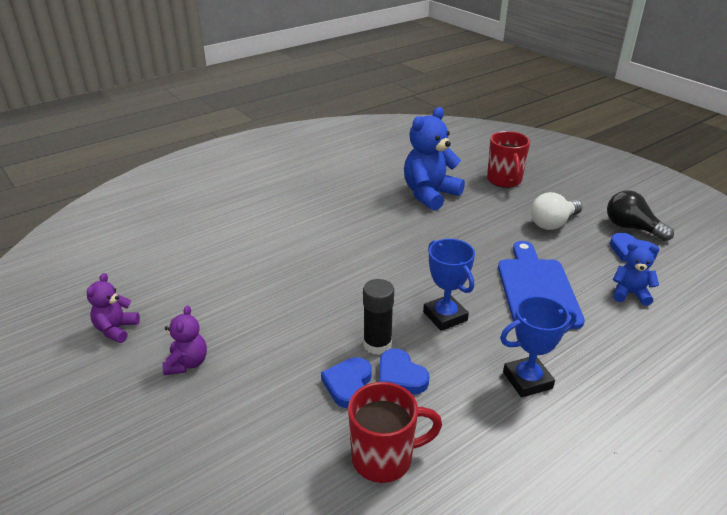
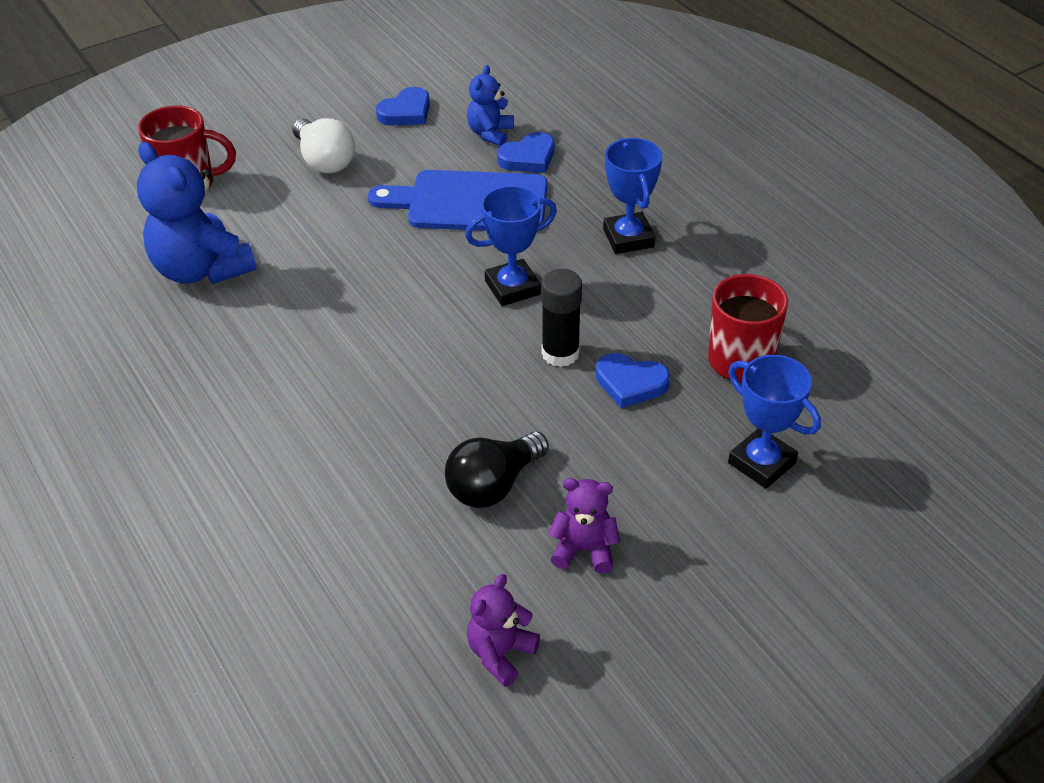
camera: 85 degrees left, 10 degrees up
purple teddy bear [87,273,140,343] -> purple teddy bear turned 105 degrees clockwise [467,574,540,686]
blue heart [379,349,429,394] -> blue heart moved to [497,132,554,173]
black light bulb [607,190,674,241] -> black light bulb moved to [445,432,549,508]
none -> blue trophy [728,355,821,489]

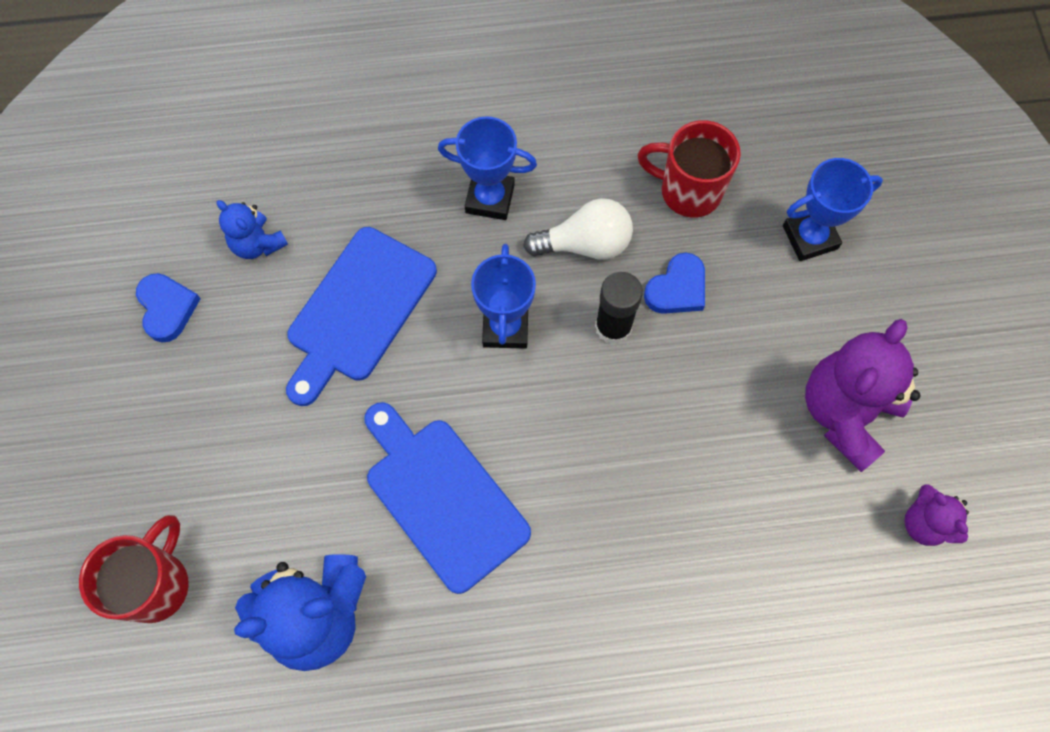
camera: 65 degrees left, 25 degrees up
white light bulb [292,118,355,173] -> white light bulb moved to [523,198,633,260]
black light bulb [445,432,549,508] -> none
blue heart [497,132,554,173] -> none
purple teddy bear [548,478,620,574] -> purple teddy bear [805,319,920,472], size x1.87
none -> blue cutting board [364,402,531,594]

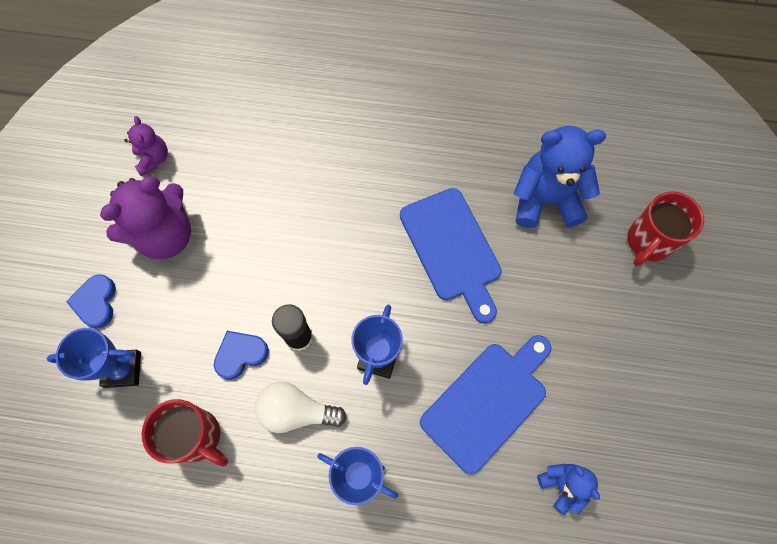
camera: 165 degrees left, 0 degrees up
blue heart [136,273,201,343] -> blue heart moved to [66,274,116,329]

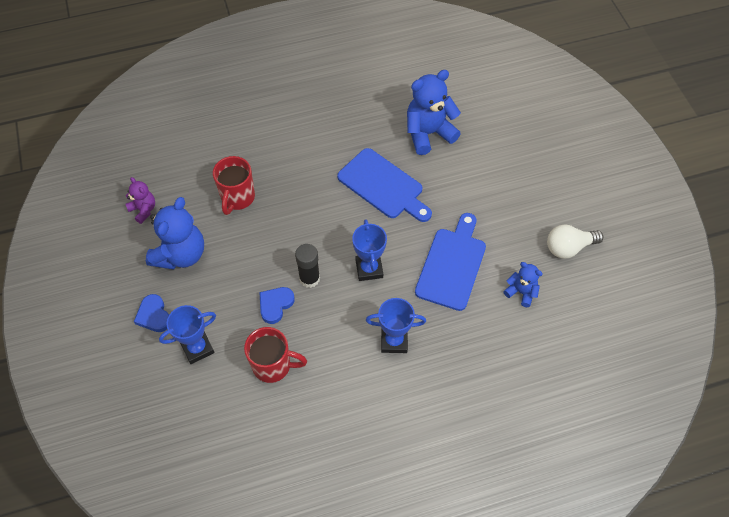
camera: 25 degrees left, 10 degrees down
purple teddy bear [100,177,191,259] -> blue teddy bear [146,197,204,270]
white light bulb [255,382,347,433] -> white light bulb moved to [547,224,603,259]
red mug [627,191,704,266] -> red mug moved to [213,156,255,215]

